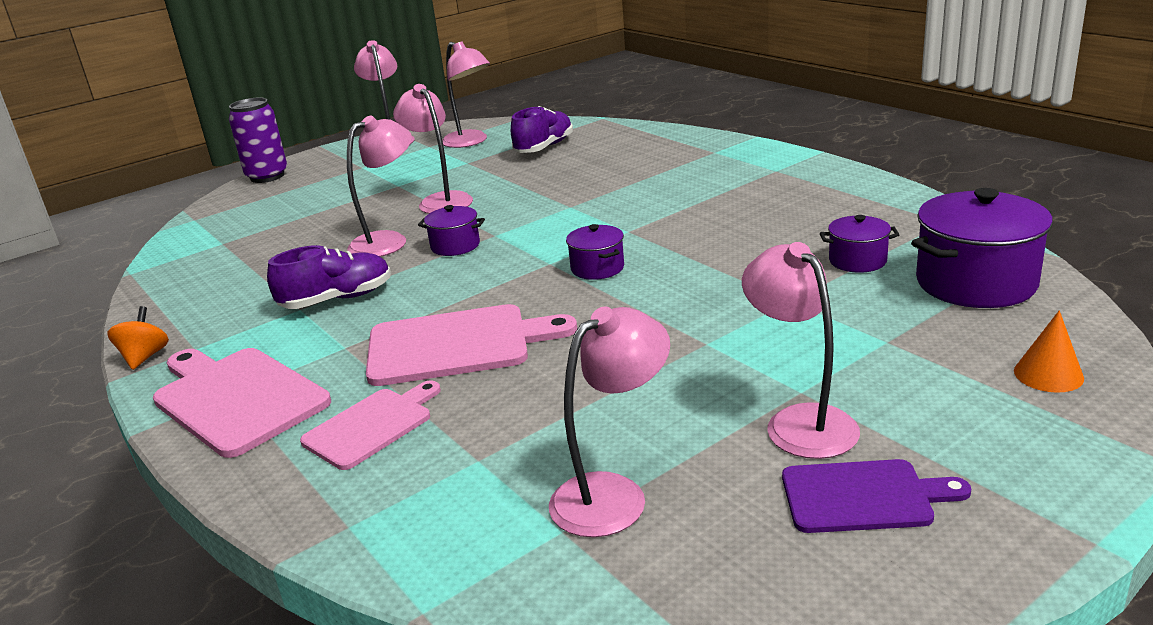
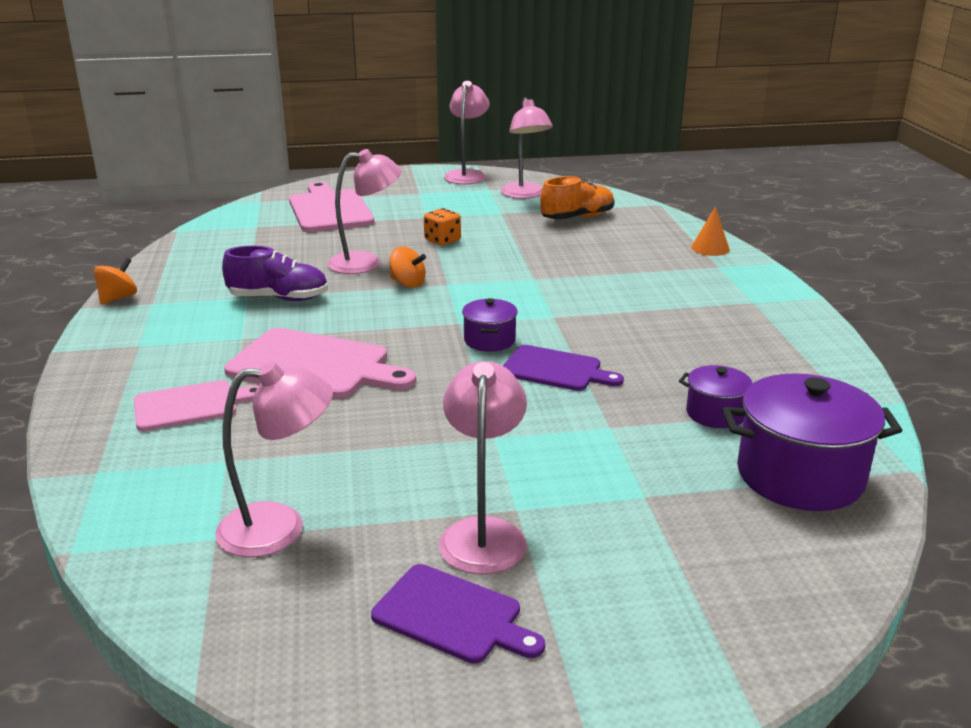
camera: 25 degrees right, 0 degrees up
pink cutting board [153,348,331,458] -> pink cutting board moved to [289,182,374,232]
purple can [229,97,287,183] -> none
pink lamp [393,84,473,214] -> orange dice [424,208,461,245]
purple pot [418,205,485,256] -> orange spinning top [389,247,426,288]
purple shoe [511,106,573,153] -> orange shoe [540,176,615,219]
orange cone [1014,310,1084,393] -> orange cone moved to [691,207,730,256]
none -> purple cutting board [503,345,624,391]

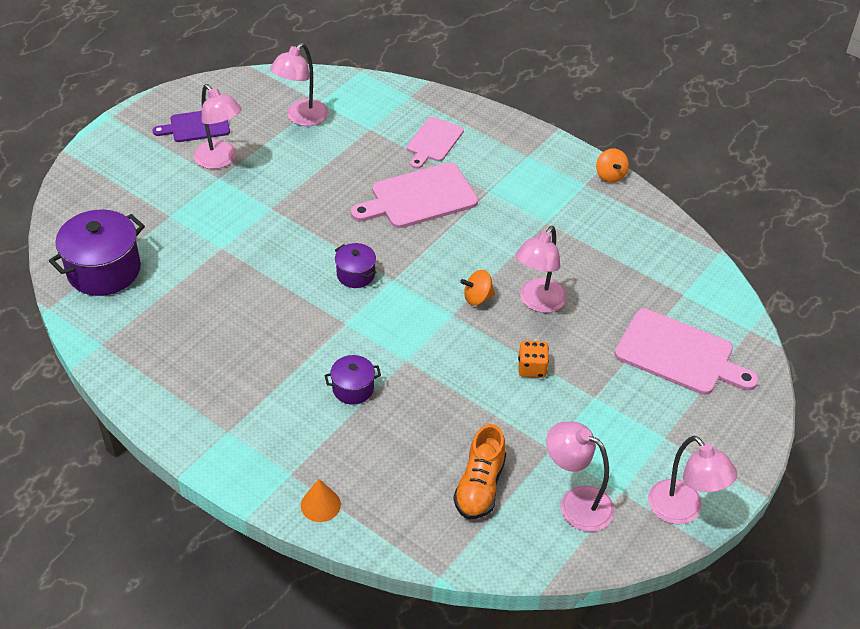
camera: 135 degrees right, 20 degrees up
purple shoe [222,246,328,301] -> none
purple cutting board [503,345,624,391] -> none
purple pot [679,365,753,428] -> purple pot moved to [324,355,381,405]

